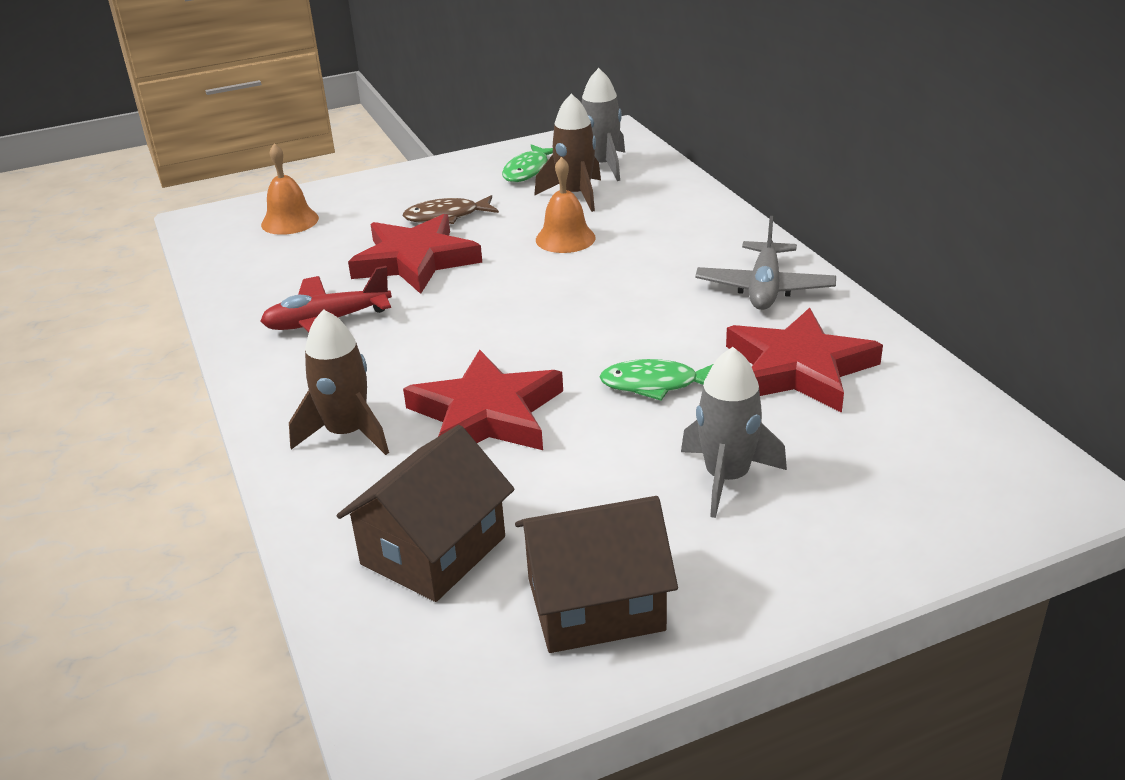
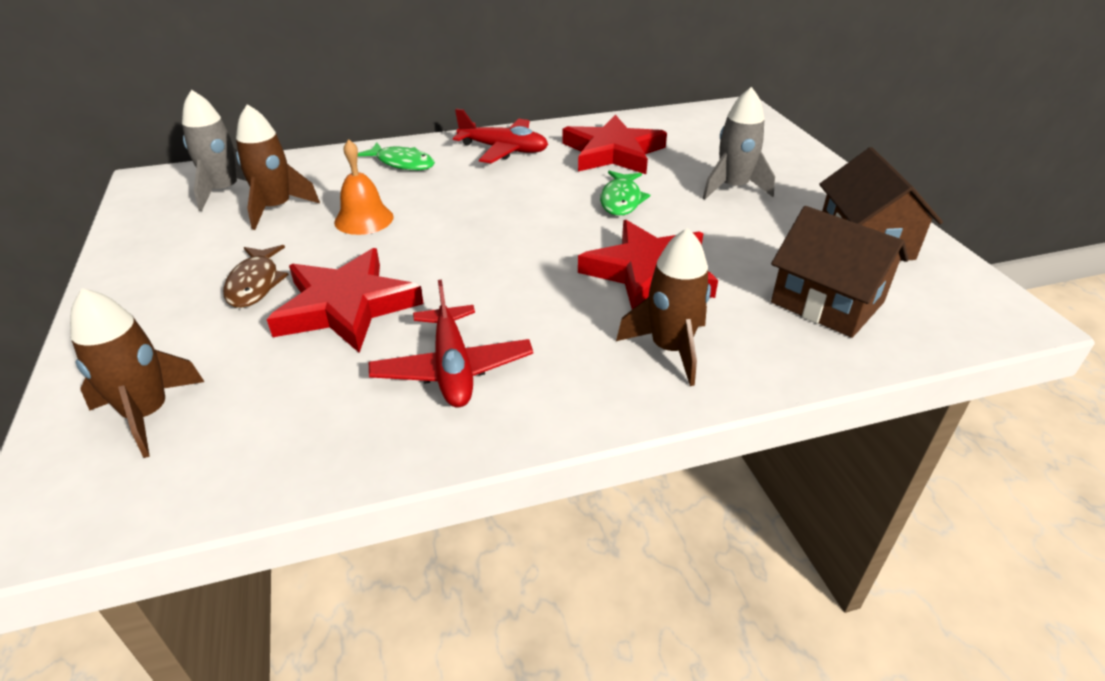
camera: 85 degrees left, 5 degrees up
orange bell [261,143,319,235] -> brown rocket [70,288,204,458]
green fish [502,144,553,182] -> green fish moved to [358,143,435,171]
grey plane [695,216,836,310] -> red plane [453,108,548,163]

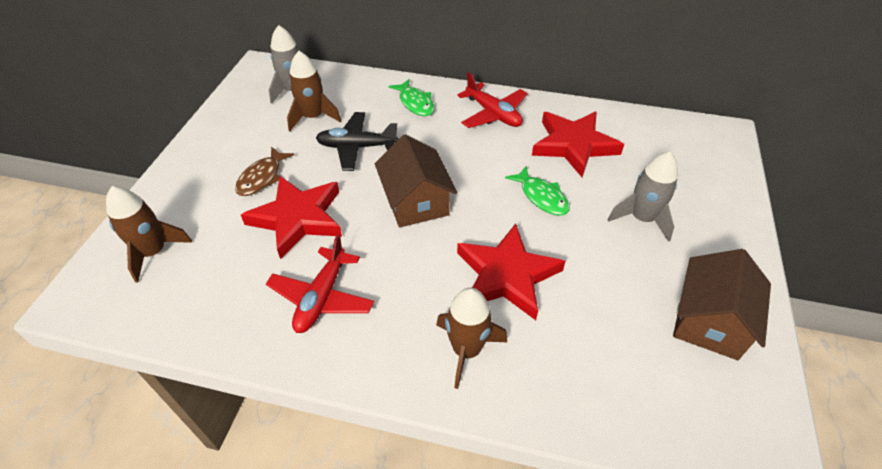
camera: 30 degrees right, 10 degrees up
orange bell [334,139,394,235] -> black plane [316,112,399,171]
green fish [600,170,650,216] -> green fish turned 75 degrees counterclockwise [505,166,570,216]
brown house [771,206,909,338] -> brown house moved to [375,134,457,228]

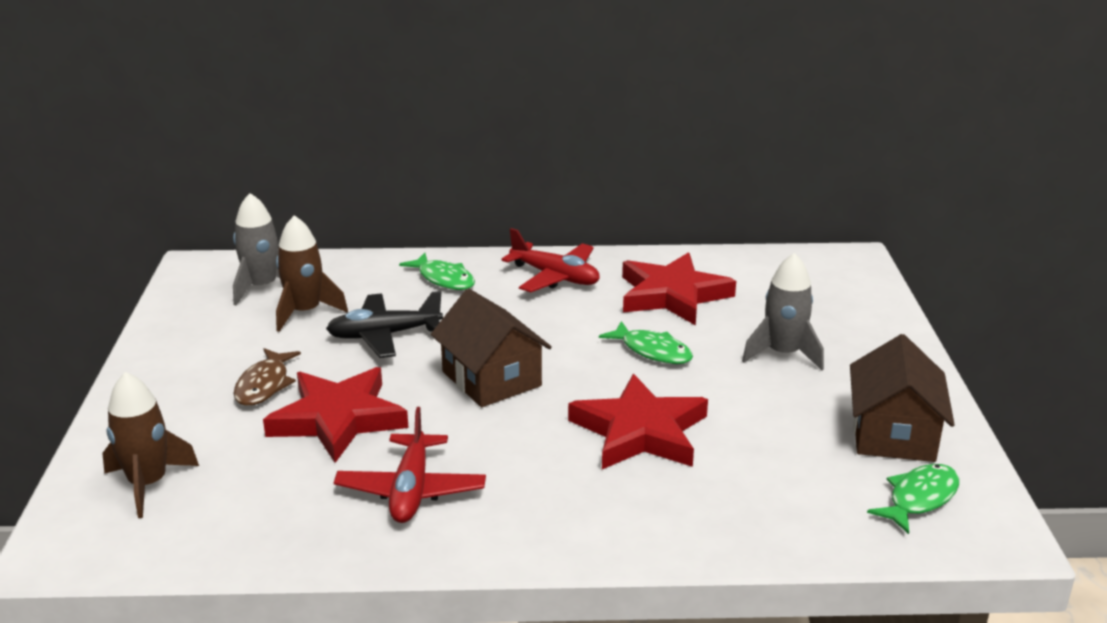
camera: 15 degrees left, 20 degrees down
brown rocket [436,288,507,389] -> none
none -> green fish [867,464,959,534]

